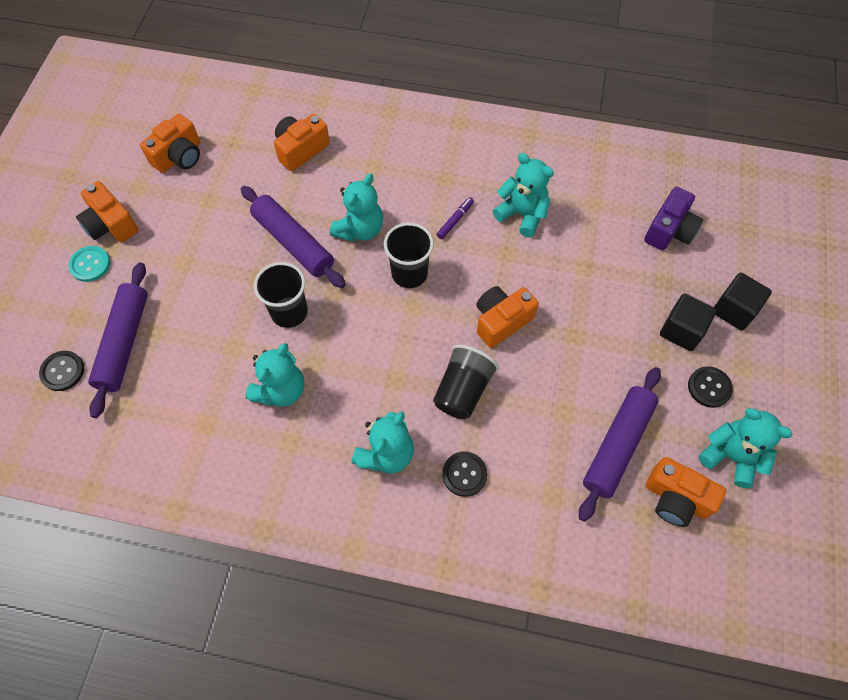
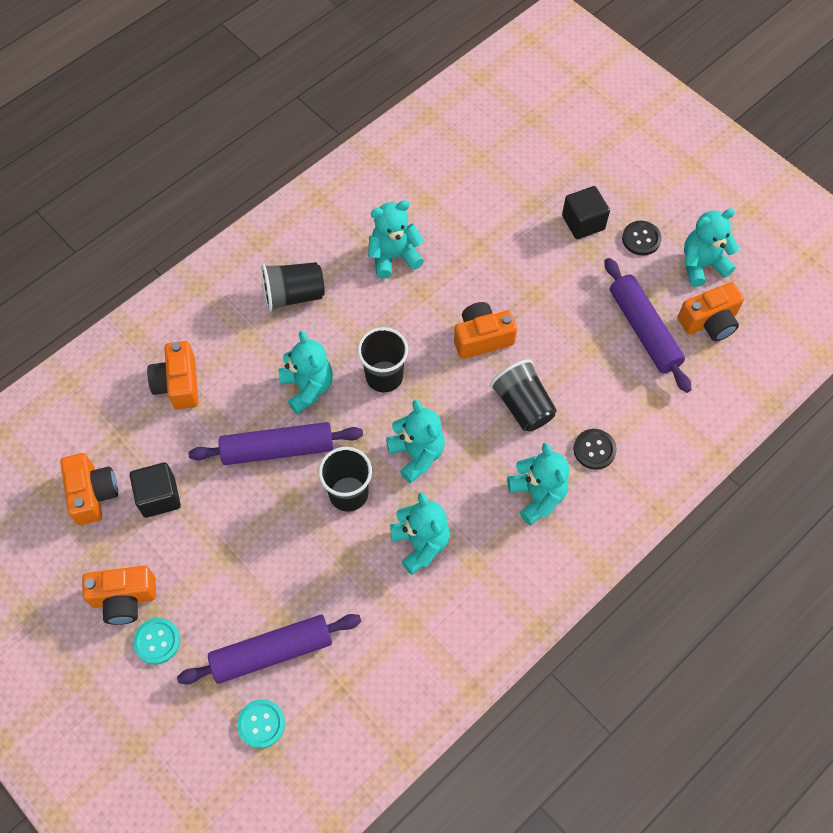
camera: 55 degrees left, 0 degrees up
black button [39,351,84,391] -> turquoise button [237,699,285,749]
purple rolling pin [88,262,148,418] -> purple rolling pin turned 60 degrees counterclockwise [177,614,361,685]
purple marker [437,197,474,239] -> none
orange camera [476,286,539,348] -> orange camera turned 75 degrees clockwise [454,302,517,359]
purple camera [644,187,703,250] -> none
black cube [714,273,772,331] -> black cube moved to [130,462,181,518]
none -> black cup [261,262,325,312]
none -> turquoise teddy bear [386,400,445,484]

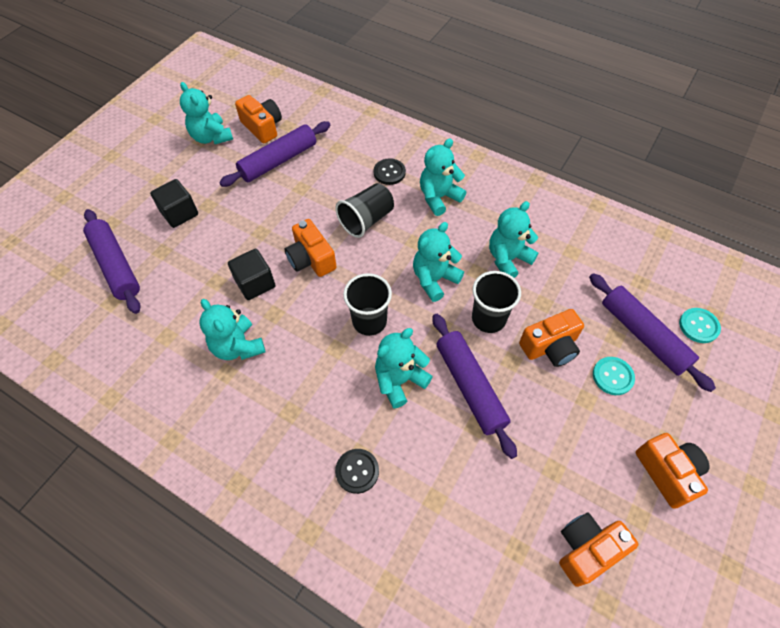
camera: 105 degrees left, 5 degrees down
black cube [130,462,181,518] -> black cube moved to [228,249,275,300]
turquoise button [133,618,180,664] -> turquoise button moved to [593,357,635,395]
orange camera [147,341,198,410] -> orange camera moved to [519,309,584,367]
black cup [261,262,325,312] -> none
black button [622,221,662,256] -> black button moved to [335,449,379,494]
none -> purple rolling pin [83,209,141,314]

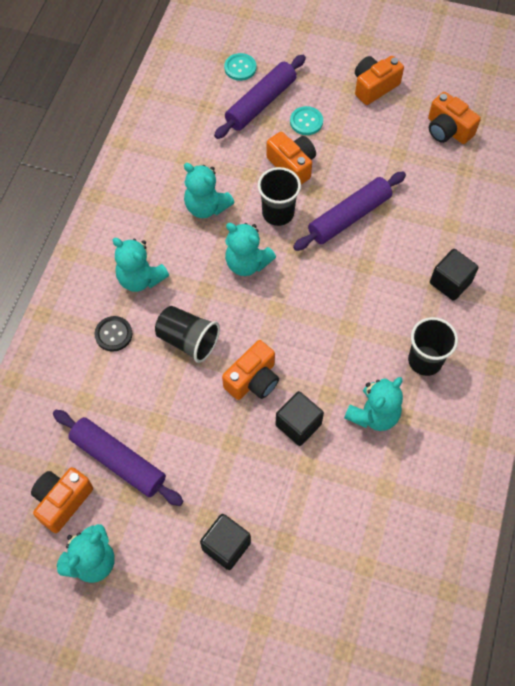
camera: 105 degrees left, 5 degrees up
purple rolling pin [83,209,141,314] -> none
black button [335,449,379,494] -> black cube [430,249,479,301]
black cup [343,273,392,336] -> black cup moved to [408,317,458,376]
turquoise teddy bear [375,328,433,408] -> none

